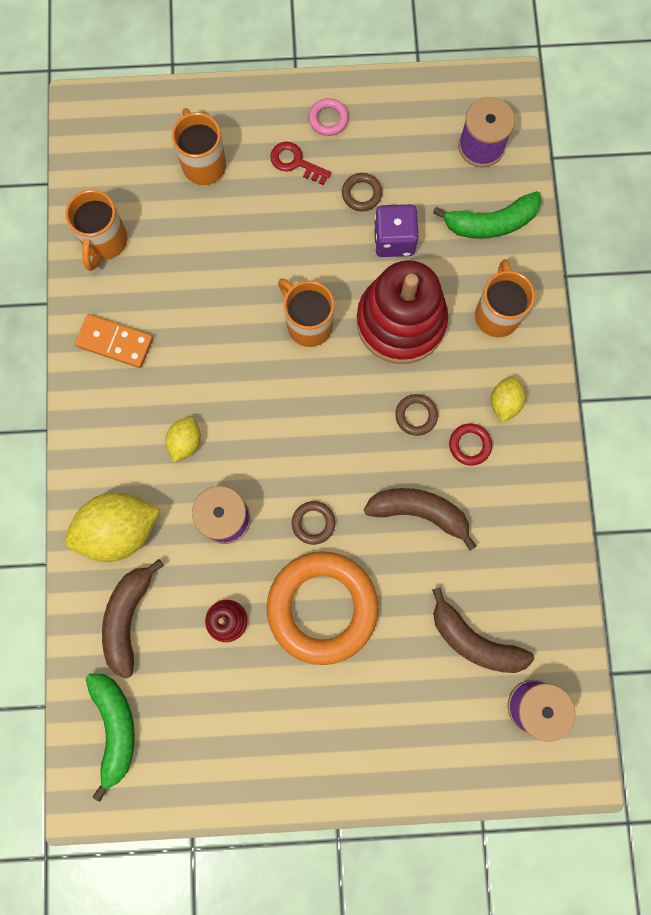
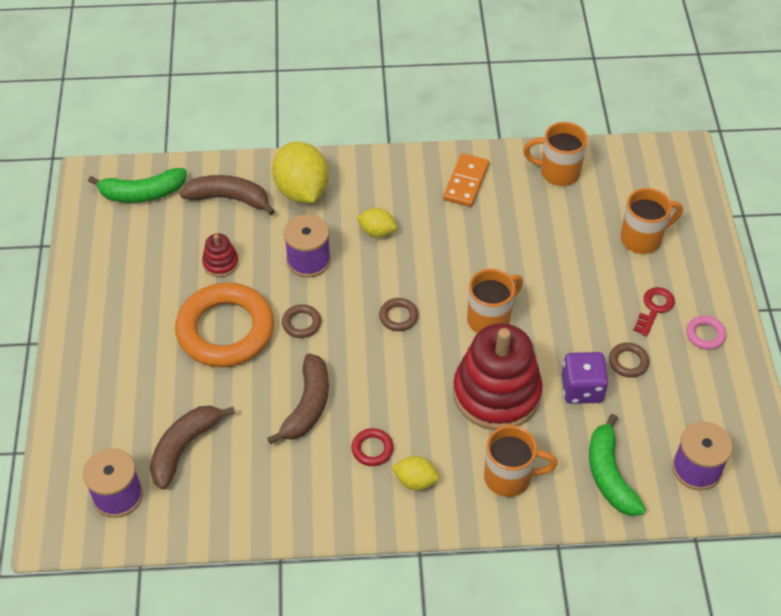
camera: 90 degrees right, 25 degrees down
brown ring [395,394,438,436] -> brown ring moved to [379,298,418,331]

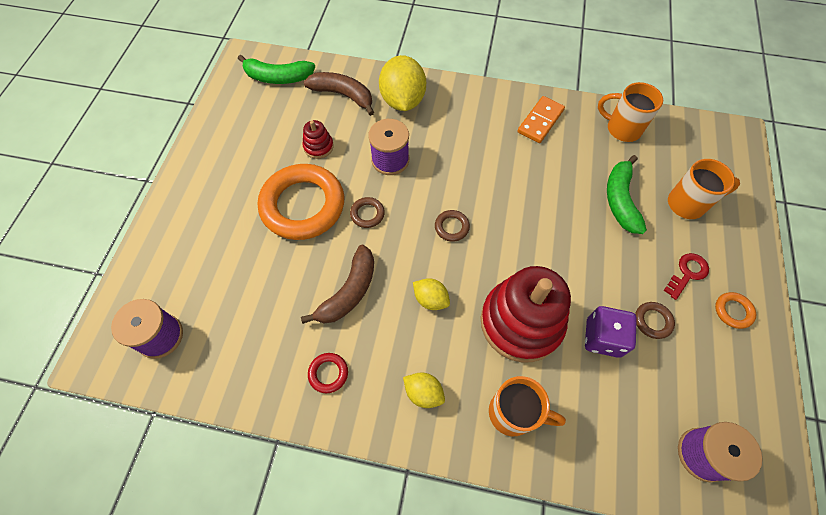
camera: 15 degrees right, 10 degrees up
brown banana [150,406,235,490] -> none
red ring [351,428,394,466] -> red ring moved to [308,353,348,393]
yellow lemon [357,208,397,238] -> yellow lemon moved to [413,278,450,310]
orange mug [467,269,523,333] -> none
green banana [589,414,646,516] -> green banana moved to [607,155,647,234]
pink ring [686,316,726,350] -> orange ring [715,292,756,329]

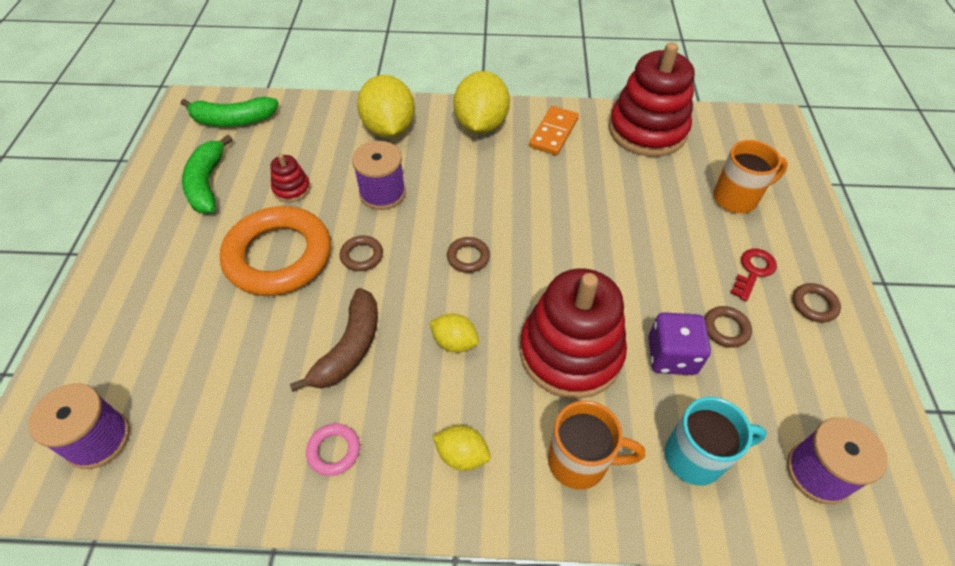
camera: 10 degrees left, 10 degrees down
brown banana [303,72,374,116] -> none
red ring [308,353,348,393] -> pink ring [306,423,360,476]
orange mug [598,82,663,142] -> red stacking toy [609,42,695,157]
green banana [607,155,647,234] -> green banana moved to [182,135,233,213]
orange ring [715,292,756,329] -> brown ring [792,283,841,323]
none -> yellow lemon [454,71,510,134]
none -> turquoise mug [665,397,767,486]

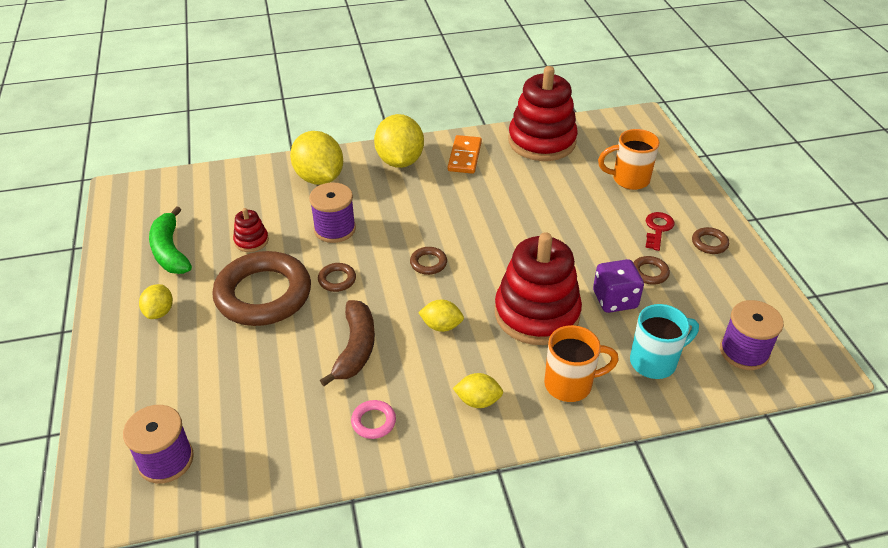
camera: 15 degrees left, 10 degrees down
green banana [181,97,278,127] -> none
orange ring [220,206,331,296] -> brown ring [212,251,311,326]
orange mug [713,140,788,213] -> orange mug turned 150 degrees counterclockwise [598,129,660,190]
none -> yellow lemon [139,284,173,319]

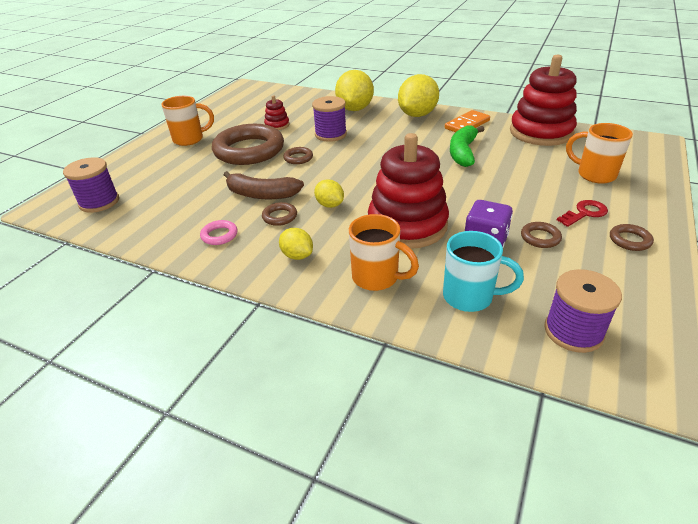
camera: 40 degrees right, 5 degrees down
yellow lemon [139,284,173,319] -> orange mug [161,96,214,146]
green banana [149,206,192,274] -> green banana moved to [450,125,485,167]
brown banana [320,300,375,386] -> brown banana turned 60 degrees clockwise [224,171,304,199]
brown ring [410,247,447,275] -> brown ring moved to [262,202,297,226]

